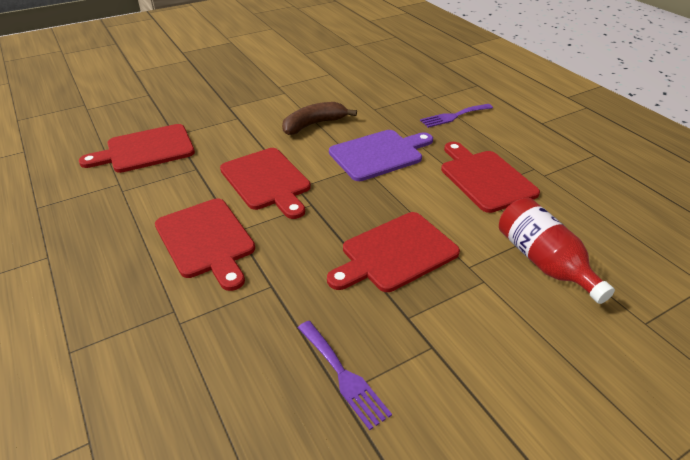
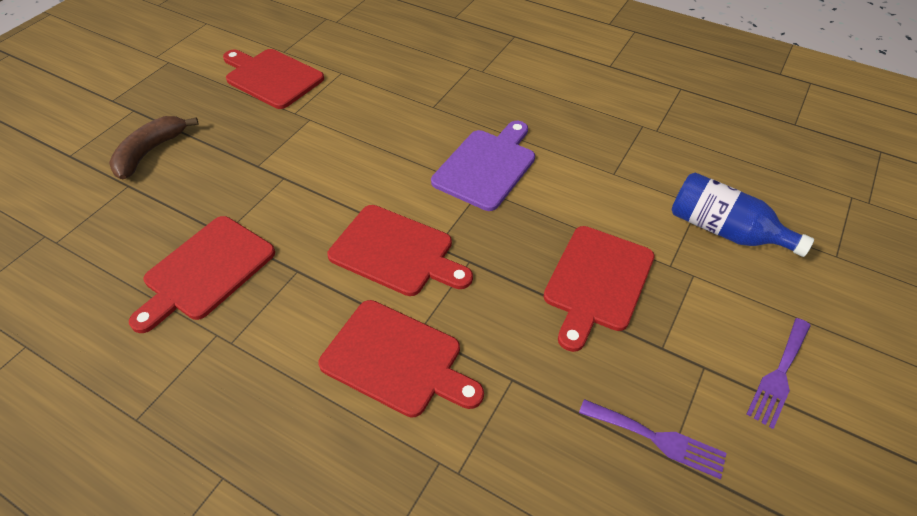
camera: 30 degrees left, 10 degrees up
brown banana [282,102,357,135] -> brown banana moved to [109,116,198,179]
purple fork [420,104,493,128] -> purple fork moved to [746,318,811,429]
red cutting board [441,142,540,213] -> red cutting board moved to [223,49,324,109]
red bottle [499,198,615,304] -> blue bottle [672,172,814,257]

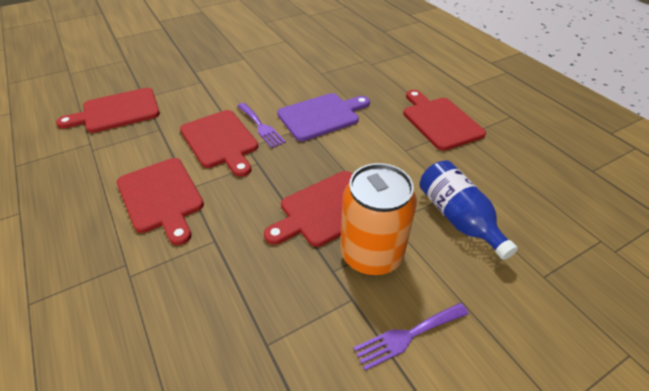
camera: 30 degrees right, 5 degrees down
brown banana [109,116,198,179] -> none
red cutting board [223,49,324,109] -> red cutting board moved to [403,90,486,151]
purple fork [579,399,727,479] -> purple fork moved to [237,103,286,148]
none -> orange can [340,163,417,276]

